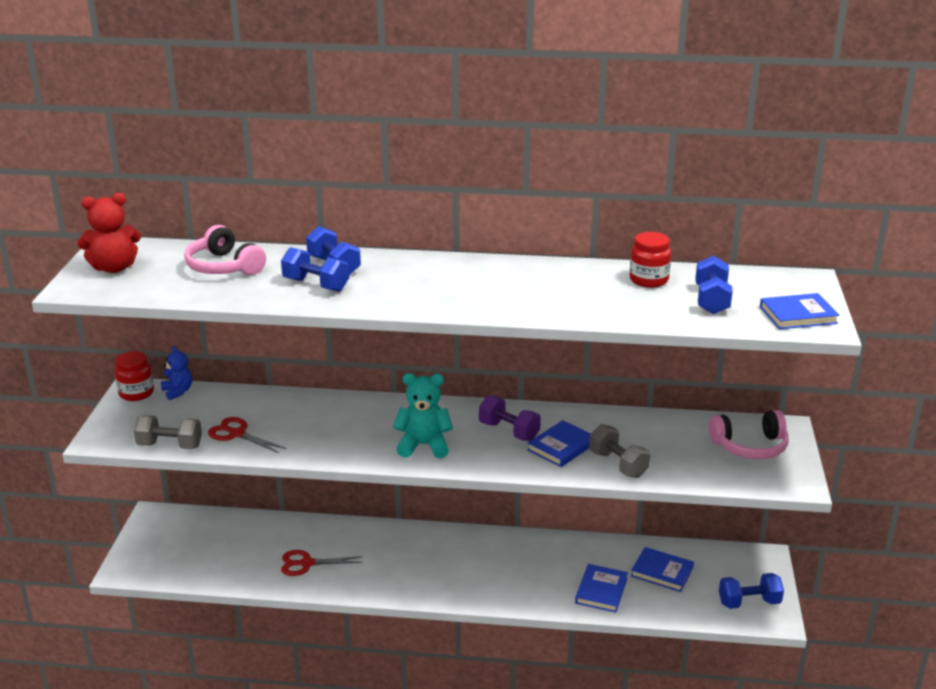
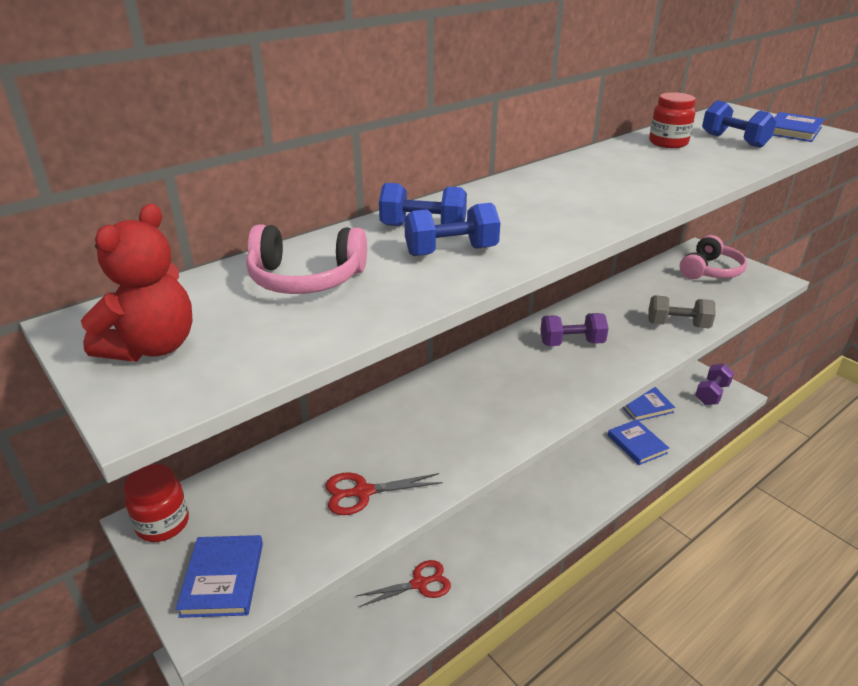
camera: 45 degrees left, 5 degrees up
grey dumbbell [134,415,202,449] -> none
blue teddy bear [161,346,192,400] -> none
red scissors [281,550,363,576] -> red scissors turned 150 degrees counterclockwise [356,560,451,607]
turquoise teddy bear [393,373,453,458] -> none
blue book [527,420,591,467] -> blue book moved to [176,535,263,618]
blue dumbbell [719,573,784,609] -> purple dumbbell [695,364,734,405]

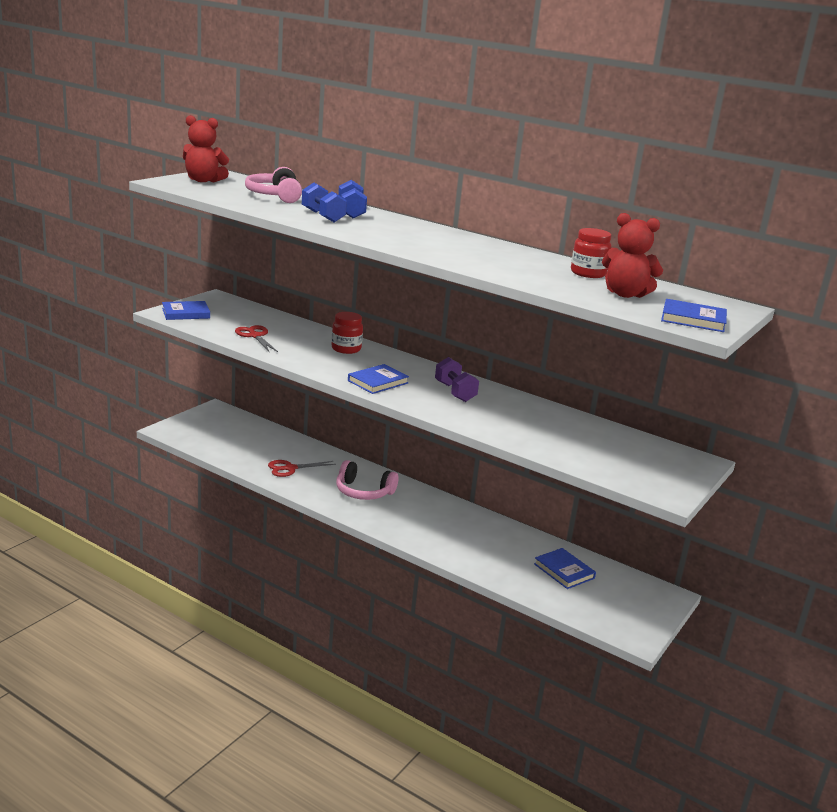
camera: 70 degrees right, 10 degrees down
red jar [124,464,189,542] -> red jar moved to [331,312,363,354]
red scissors [356,560,451,607] -> red scissors turned 105 degrees clockwise [268,460,336,477]
blue book [608,420,669,465] -> blue book moved to [348,364,409,394]
grey dumbbell [649,295,716,328] -> none
pink headphones [679,235,747,279] -> pink headphones moved to [336,460,399,500]
purple dumbbell [695,364,734,405] -> none
blue dumbbell [702,100,777,148] -> red teddy bear [602,213,663,298]

